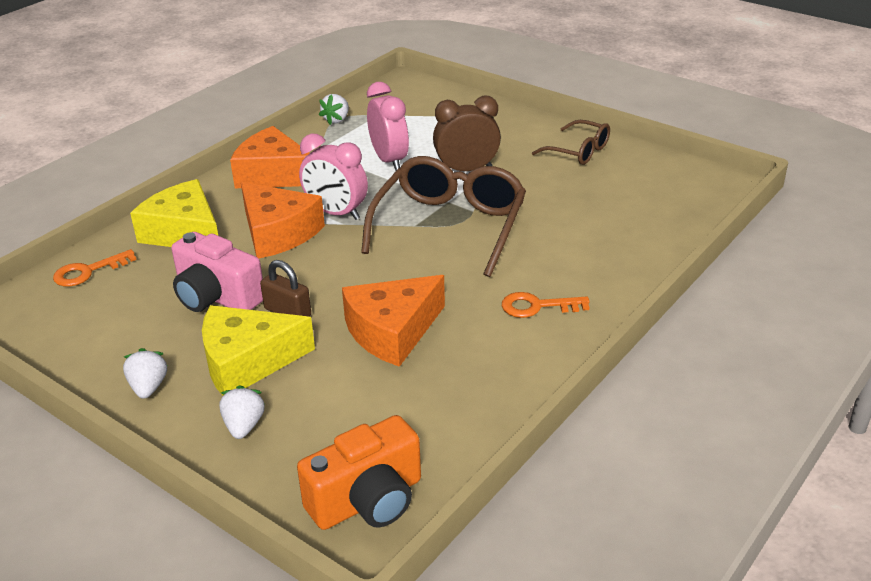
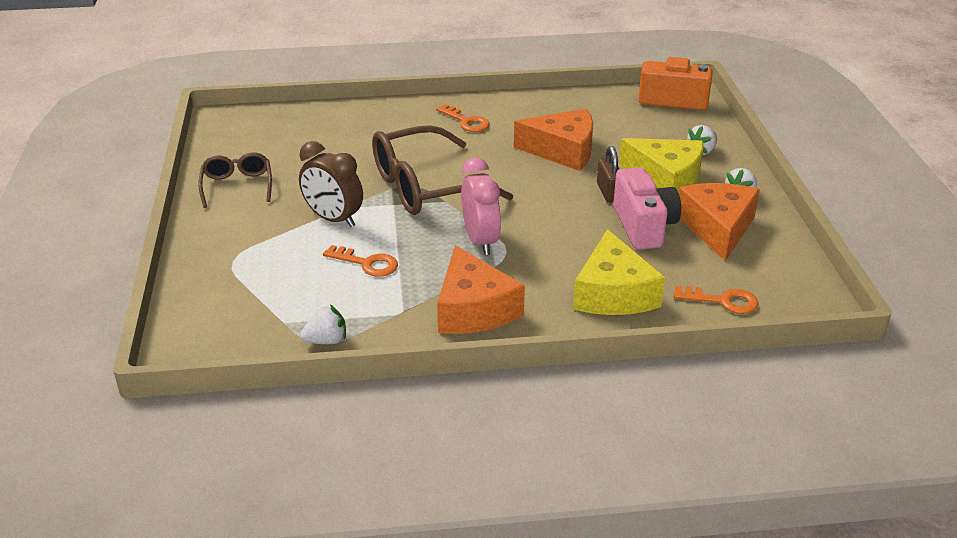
camera: 135 degrees left, 0 degrees up
orange cheese [241,182,325,258] -> orange cheese moved to [678,183,760,261]
pink clock [367,82,409,171] -> orange key [323,245,398,277]

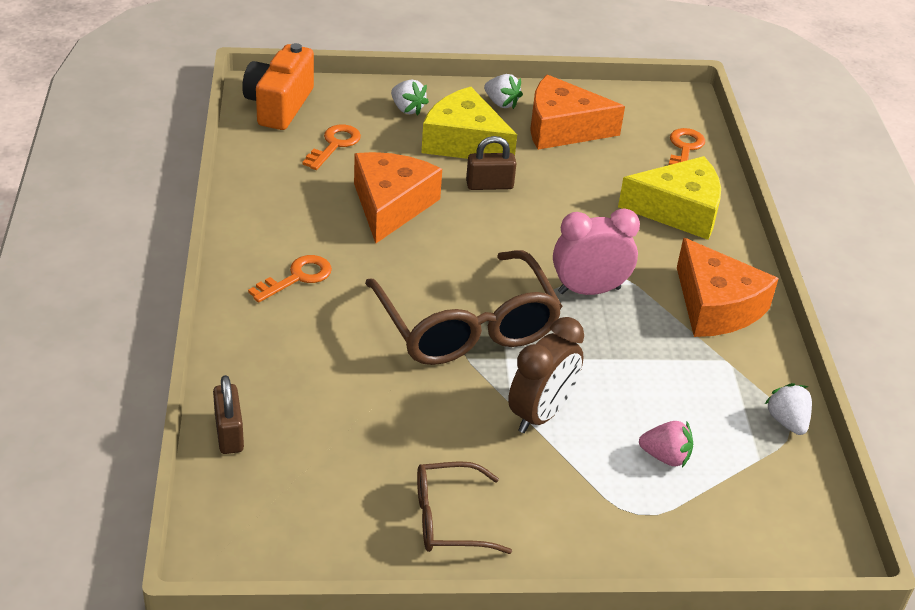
camera: 90 degrees left, 5 degrees up
orange key [323,245,398,277] -> orange key moved to [302,124,361,170]
orange cheese [437,245,525,334] -> orange cheese turned 75 degrees clockwise [677,238,779,337]
pink camera [613,167,681,250] -> none
yellow cheese [619,138,703,192] -> yellow cheese turned 90 degrees counterclockwise [421,87,517,159]
none -> brown padlock [213,375,244,454]
none -> pink strawberry [639,421,693,467]

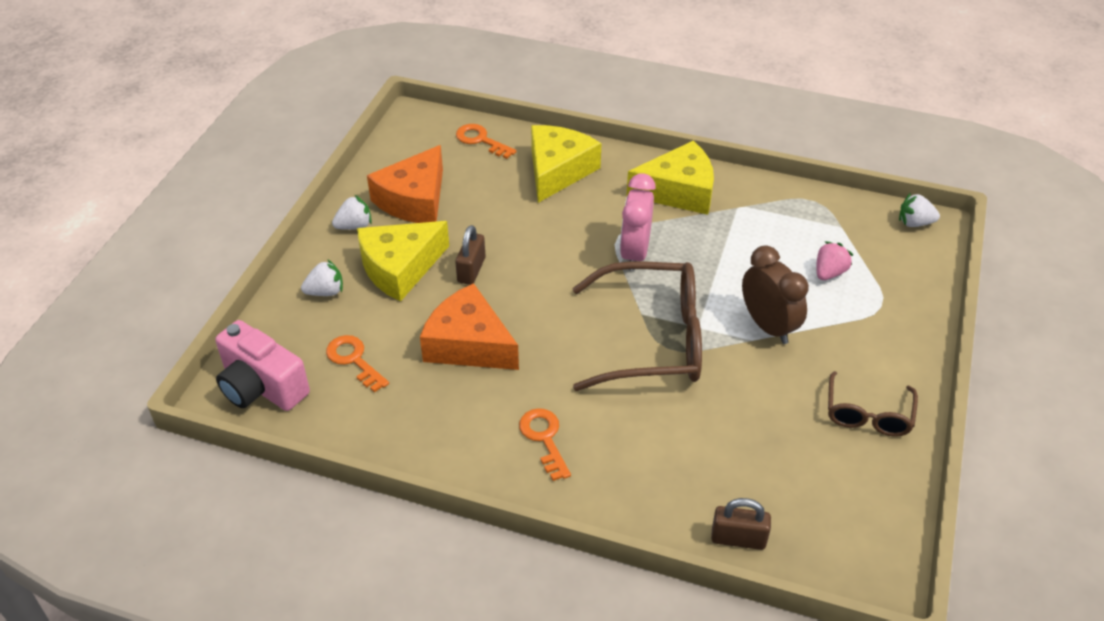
camera: 65 degrees left, 5 degrees up
orange camera [242,43,314,130] -> pink camera [215,320,310,411]
orange cheese [677,238,779,337] -> yellow cheese [626,141,714,215]
white strawberry [765,383,812,435] -> white strawberry moved to [899,193,940,227]

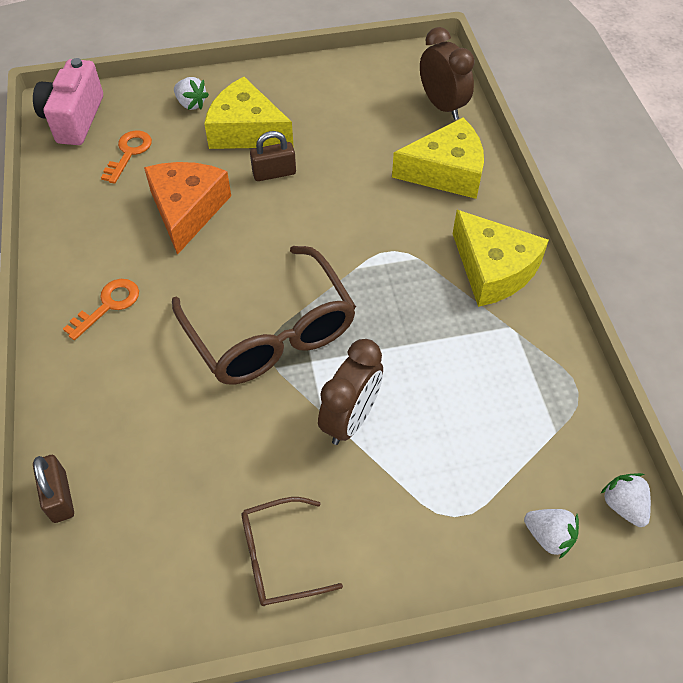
camera: 60 degrees right, 10 degrees up
white strawberry [332,195,372,230] -> white strawberry moved to [524,509,579,559]
orange cheese [367,145,443,223] -> none
orange key [456,124,517,159] -> brown clock [420,27,475,120]
pink clock [620,173,656,271] -> none
pink strawberry [816,241,853,280] -> none

